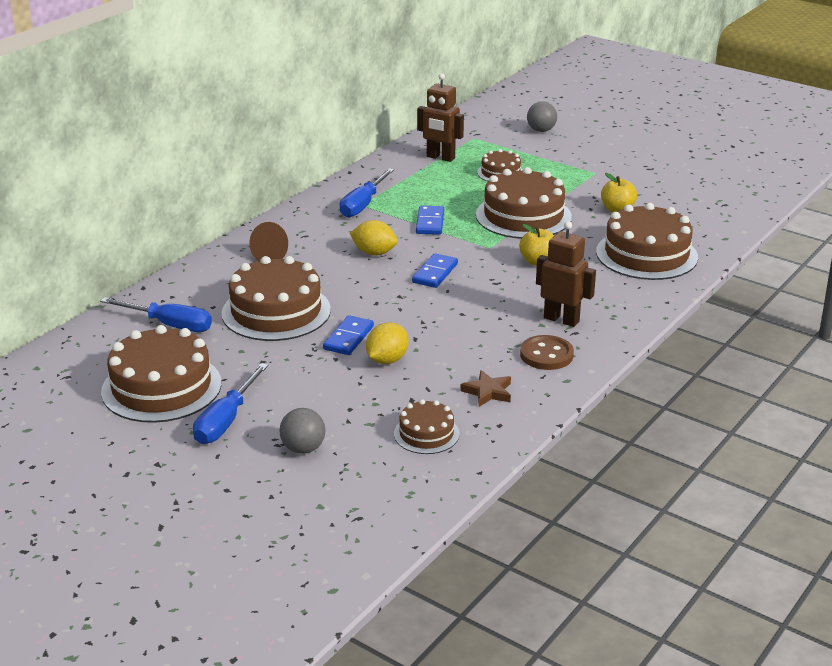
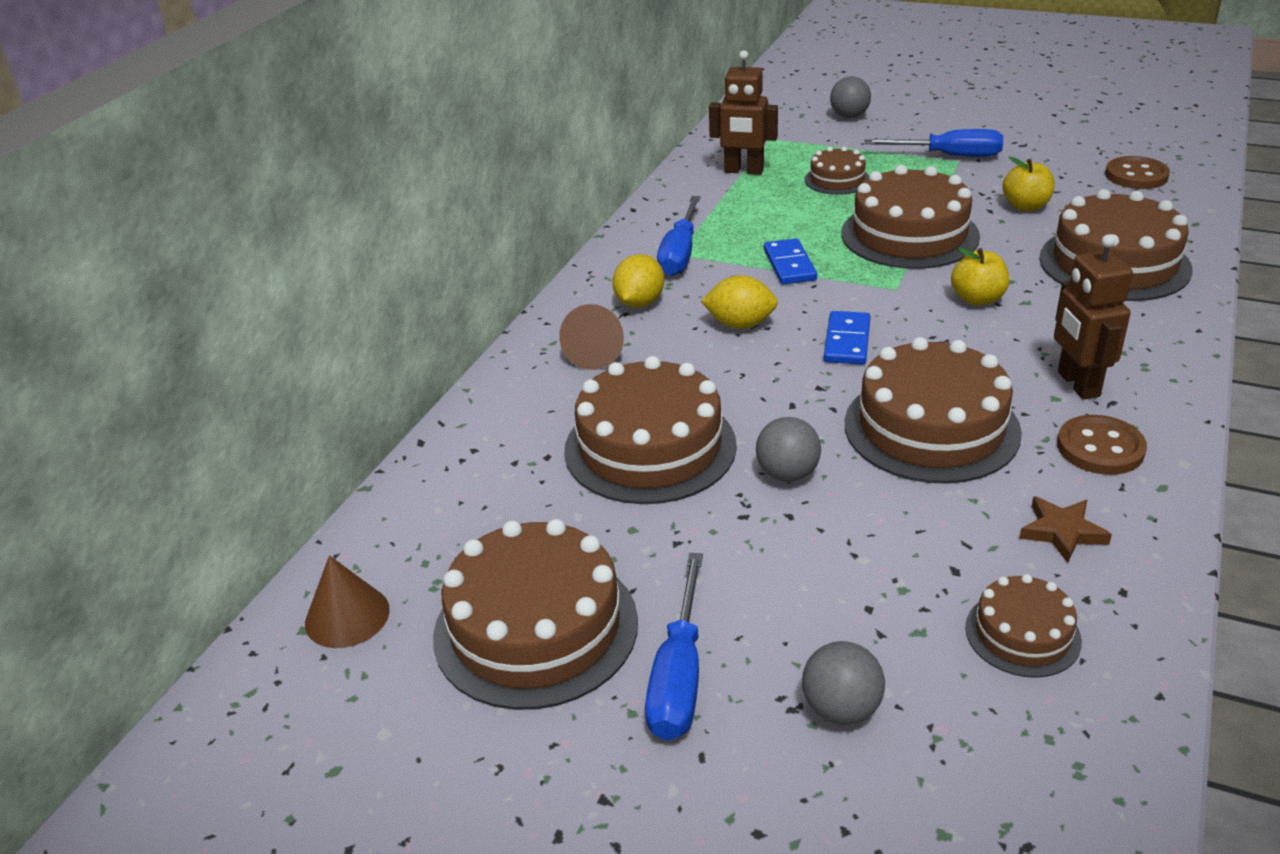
camera: 10 degrees left, 5 degrees up
blue screwdriver [100,297,212,332] -> blue screwdriver moved to [864,129,1003,157]
blue domino [323,315,374,355] -> grey ball [756,417,821,482]
yellow lemon [366,322,409,364] -> yellow lemon moved to [612,254,664,308]
brown robot [536,221,596,327] -> brown robot turned 120 degrees counterclockwise [1054,234,1133,400]
none -> brown cone [305,555,390,648]
none -> brown cake [845,337,1022,484]
none -> brown button [1105,156,1170,189]

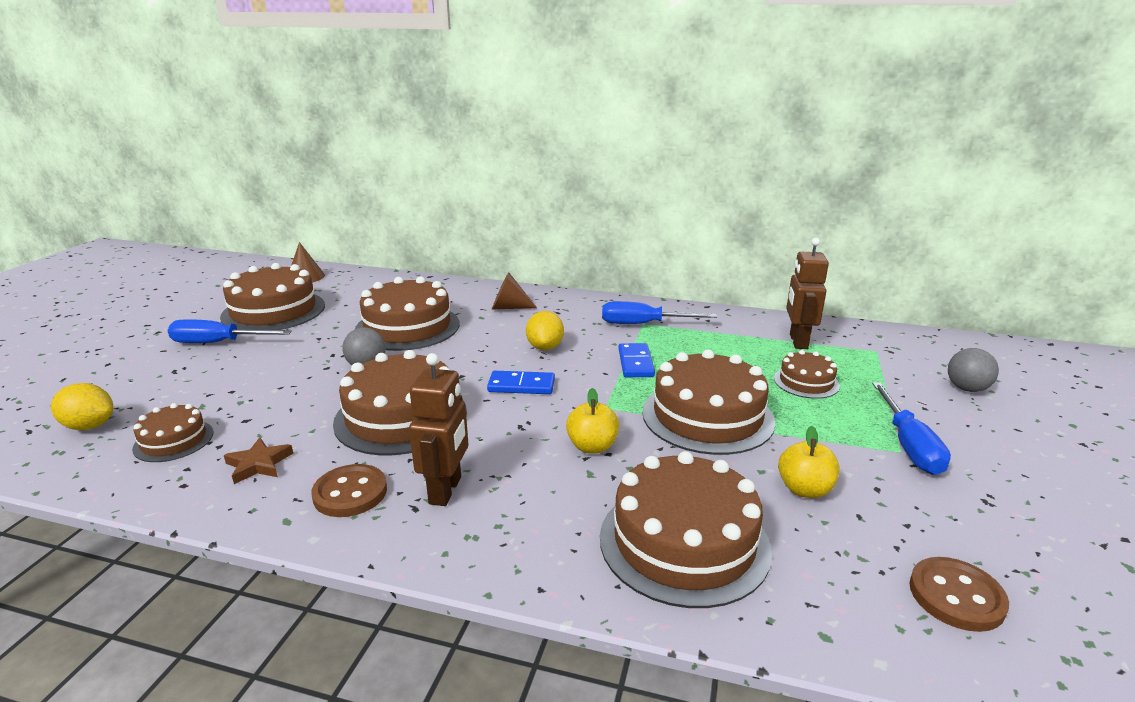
camera: 80 degrees right, 10 degrees down
yellow lemon [612,254,664,308] -> yellow lemon moved to [51,383,113,430]
blue domino [764,238,817,284] -> blue domino turned 75 degrees counterclockwise [619,343,655,377]
grey ball [802,641,885,725] -> none
brown robot [1054,234,1133,400] -> brown robot turned 120 degrees clockwise [409,353,468,506]

